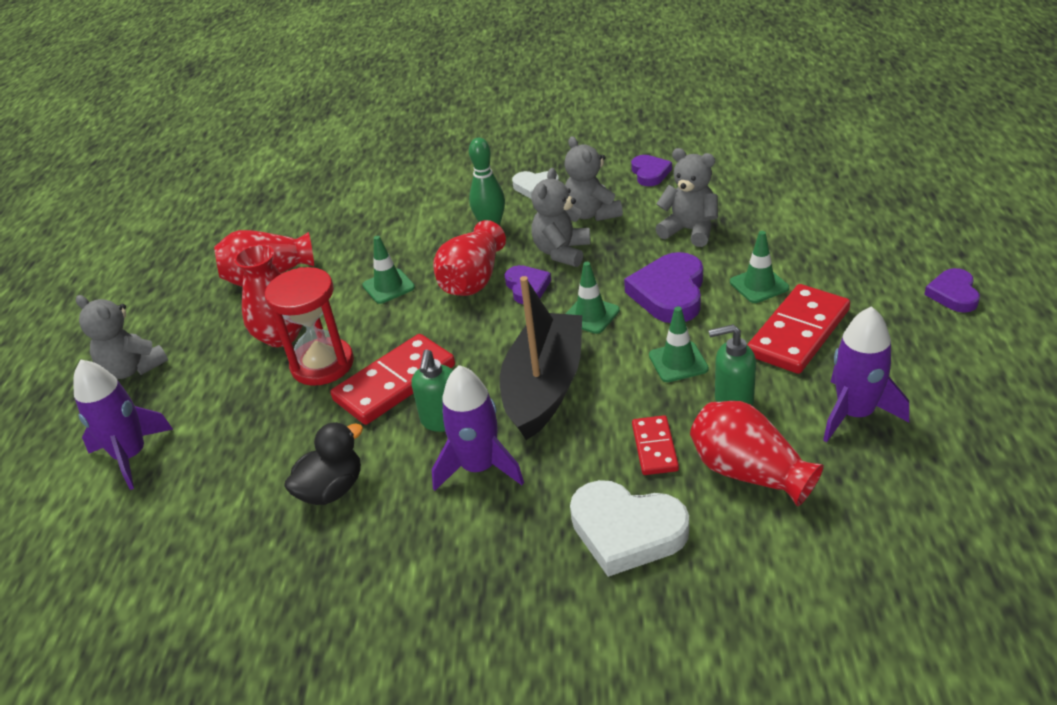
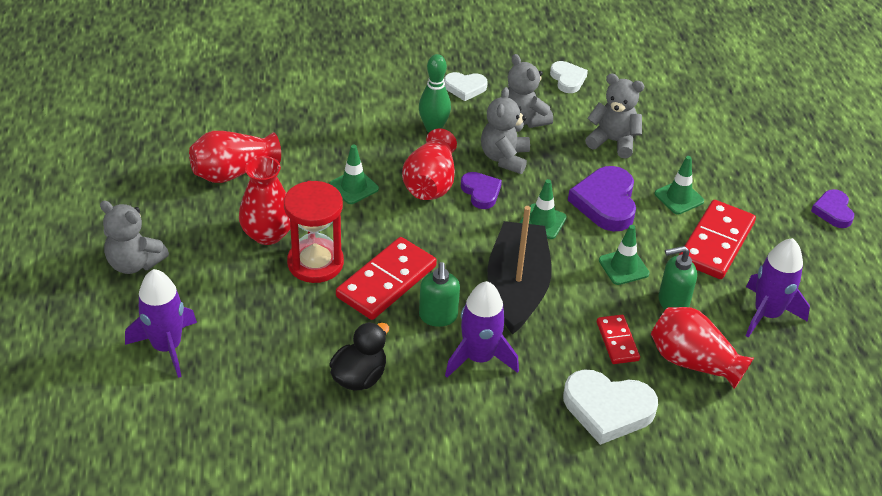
camera: 15 degrees left, 5 degrees up
purple heart [631,155,672,186] -> white heart [550,61,588,93]

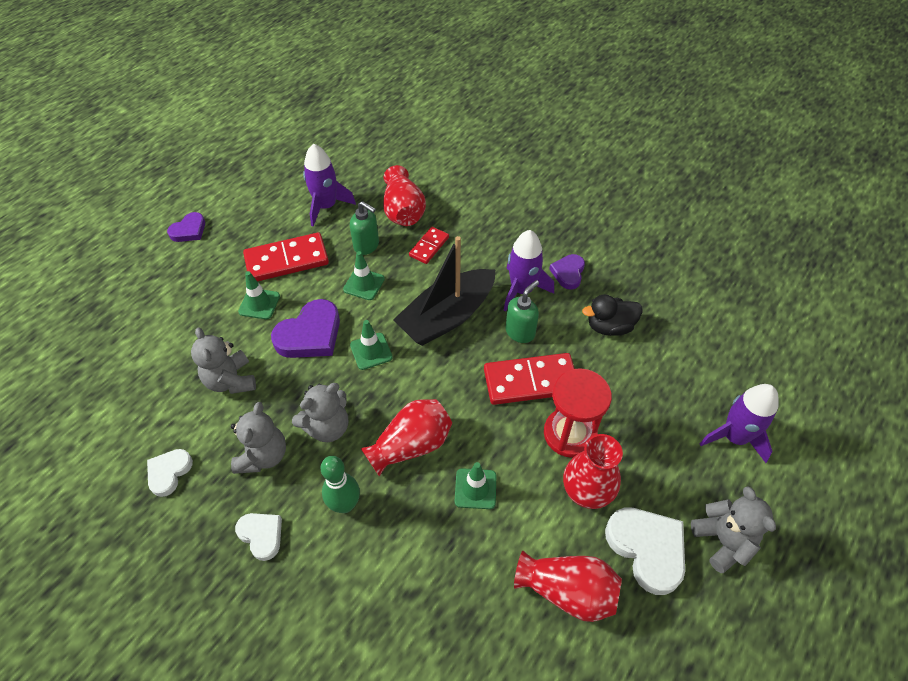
camera: 135 degrees left, 10 degrees up
purple heart [461,172,502,209] -> purple heart moved to [549,254,585,290]
white heart [563,370,658,445] -> white heart moved to [605,507,685,595]

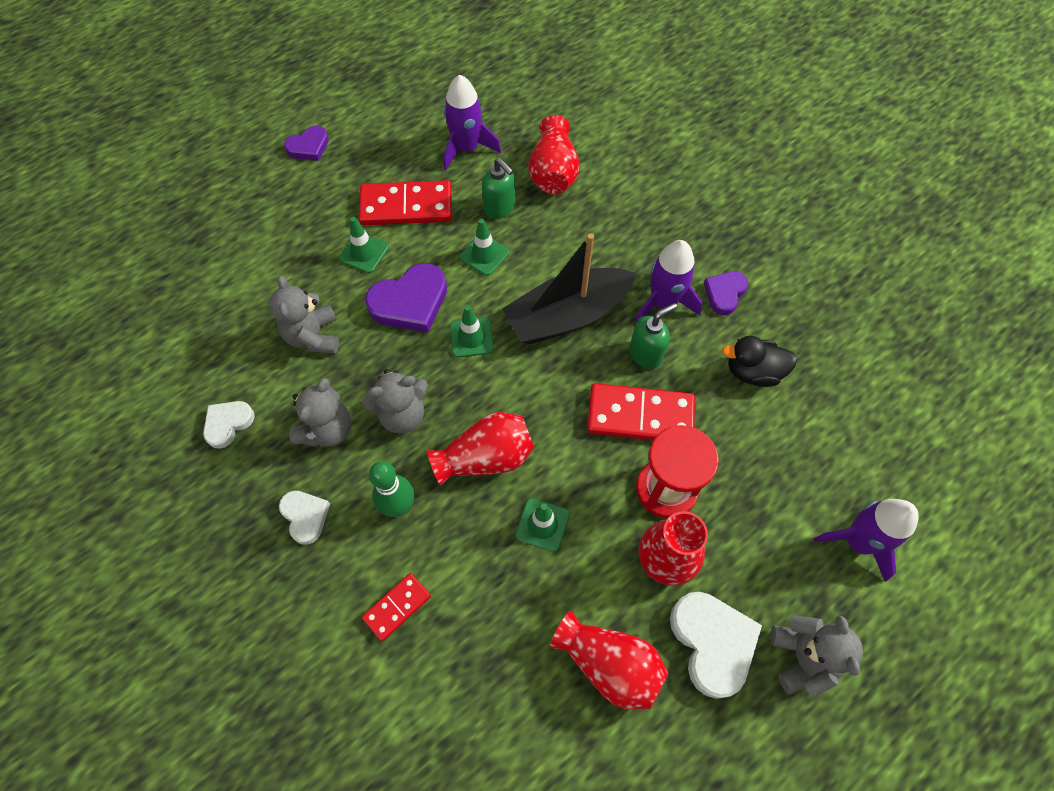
camera: 15 degrees right, 10 degrees up
red domino [409,227,449,264] -> red domino moved to [362,573,431,641]

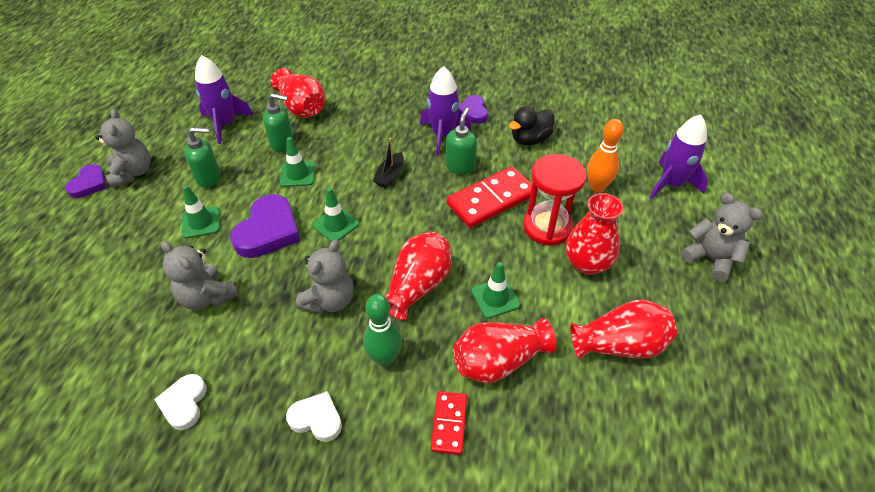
camera: 40 degrees left, 15 degrees down
grey teddy bear [290,378,352,447] -> grey teddy bear moved to [95,109,150,188]
red domino [359,180,452,226] -> green soap dispenser [185,127,221,188]
black boat [502,233,636,344] -> black boat [373,138,404,188], size x0.43
white heart [670,592,762,699] -> none
none -> red vase [453,318,556,383]
none -> orange bowling pin [587,119,624,193]

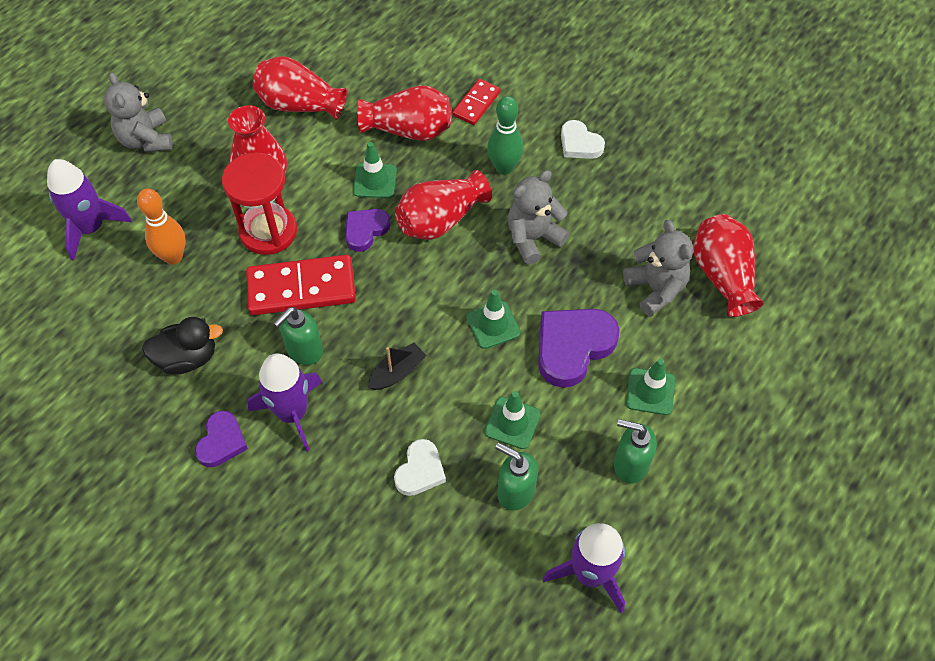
camera: 155 degrees left, 10 degrees up
purple heart [65,164,106,198] -> purple heart moved to [345,209,391,252]
grey teddy bear [95,109,150,188] -> none
white heart [154,374,206,430] -> white heart moved to [394,439,446,496]
red vase [271,68,325,118] -> red vase moved to [693,214,764,317]

